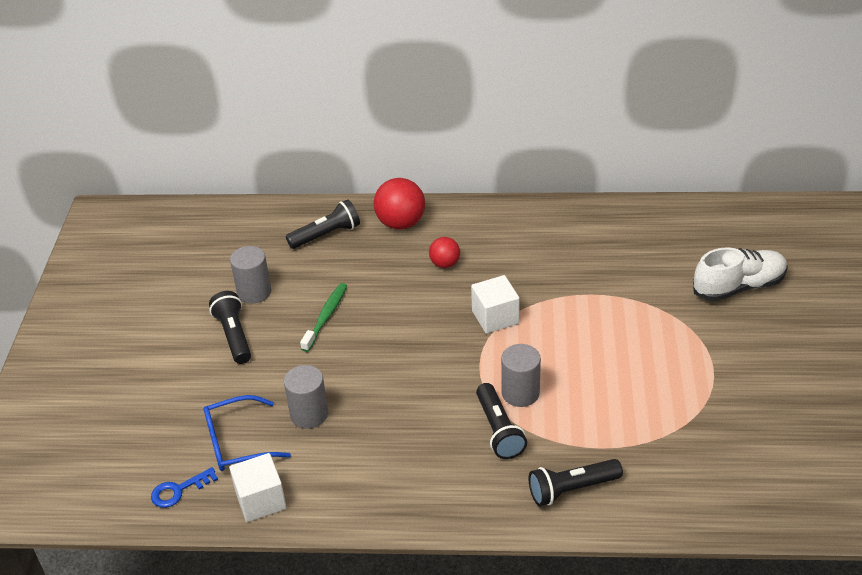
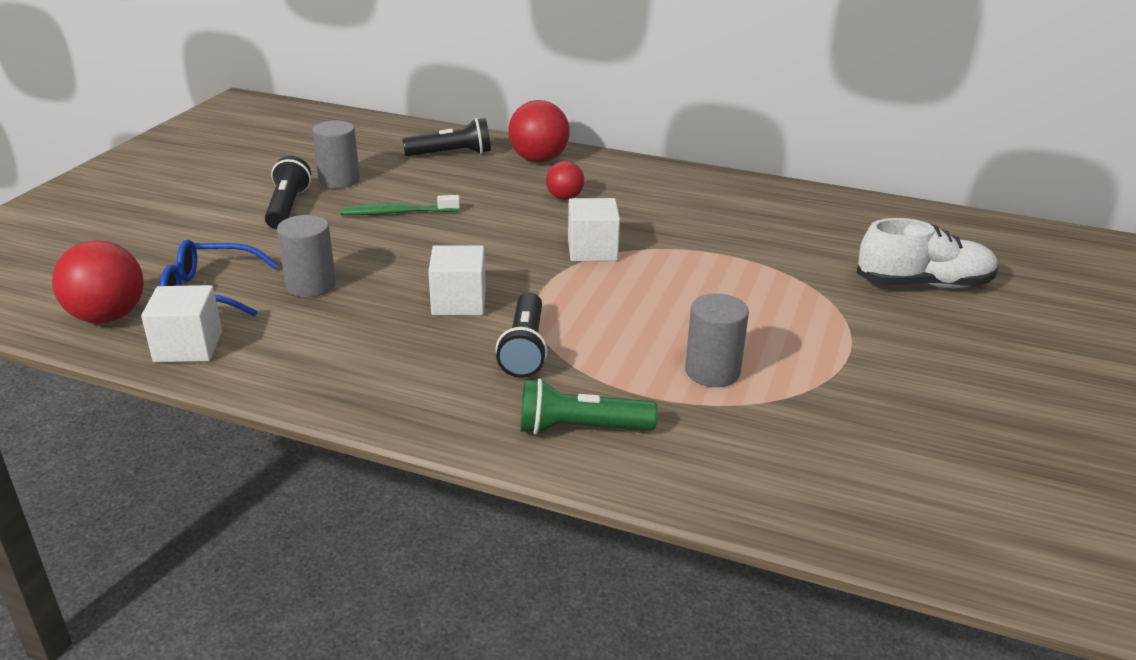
camera: 15 degrees right, 10 degrees down
blue key [151,467,218,508] -> red ball [52,240,144,323]
green toothbrush [300,283,347,352] -> green toothbrush turned 135 degrees counterclockwise [340,195,460,215]
grey cylinder [501,344,541,407] -> grey cylinder moved to [685,294,749,387]
black flashlight [529,459,623,506] -> green flashlight [521,378,658,435]
none -> white cube [428,245,486,315]

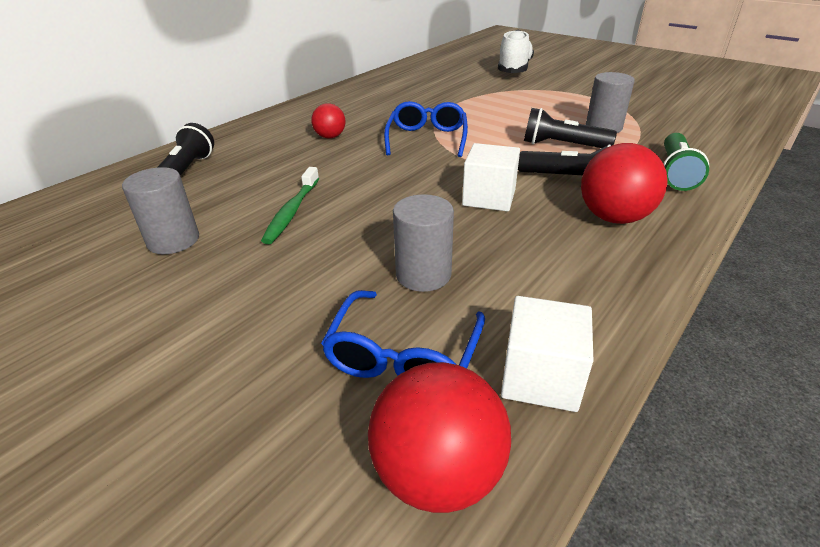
camera: 70 degrees left, 5 degrees up
black flashlight [265,156,311,229] -> black flashlight moved to [524,108,617,148]
red ball [508,100,570,163] -> red ball moved to [581,143,668,224]
white cube [568,198,620,262] -> blue glasses [384,101,468,157]

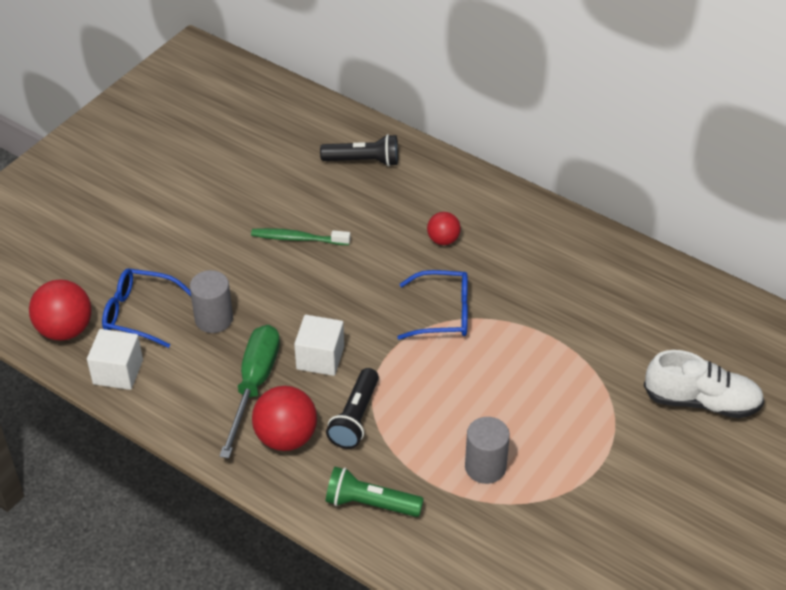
camera: 85 degrees right, 10 degrees up
grey cylinder [122,167,199,254] -> none
black flashlight [524,108,617,148] -> none
none -> green screwdriver [219,325,280,459]

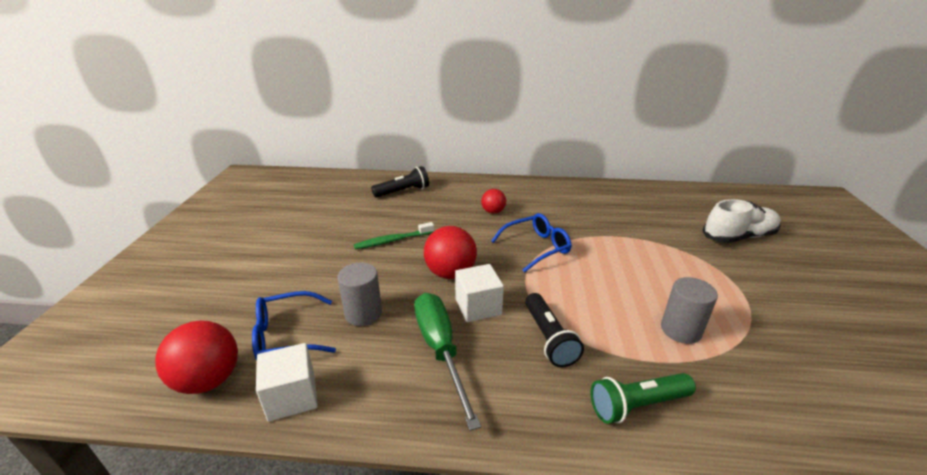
camera: 30 degrees left, 15 degrees down
red ball [252,386,317,451] -> red ball moved to [424,226,477,279]

